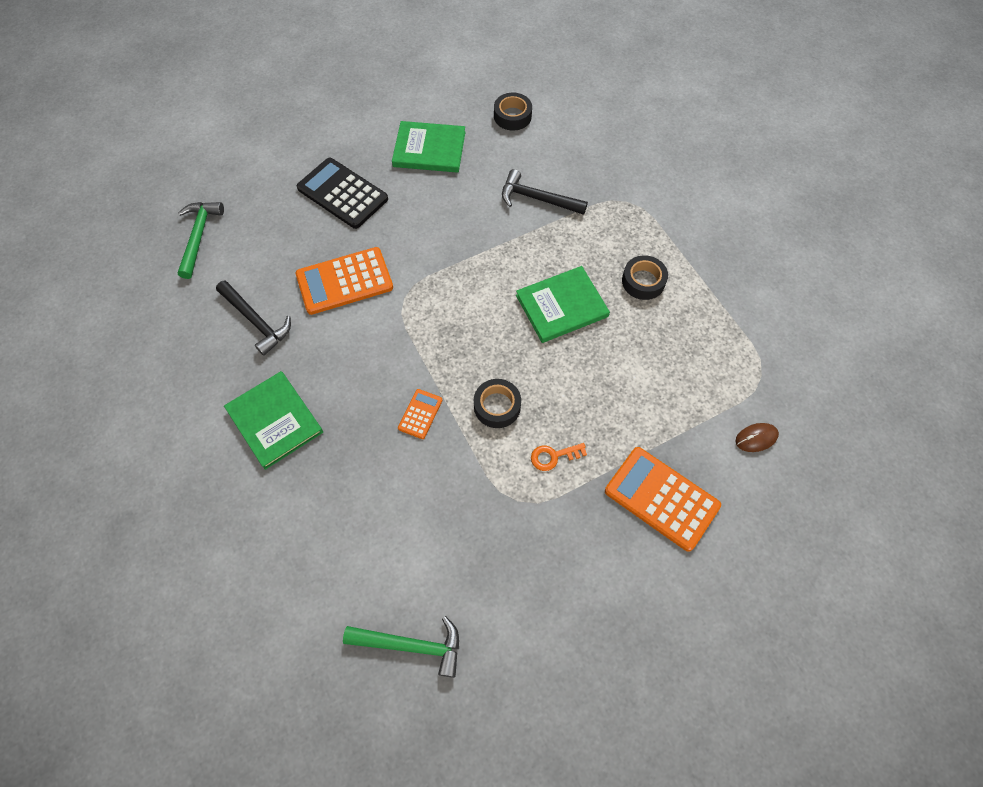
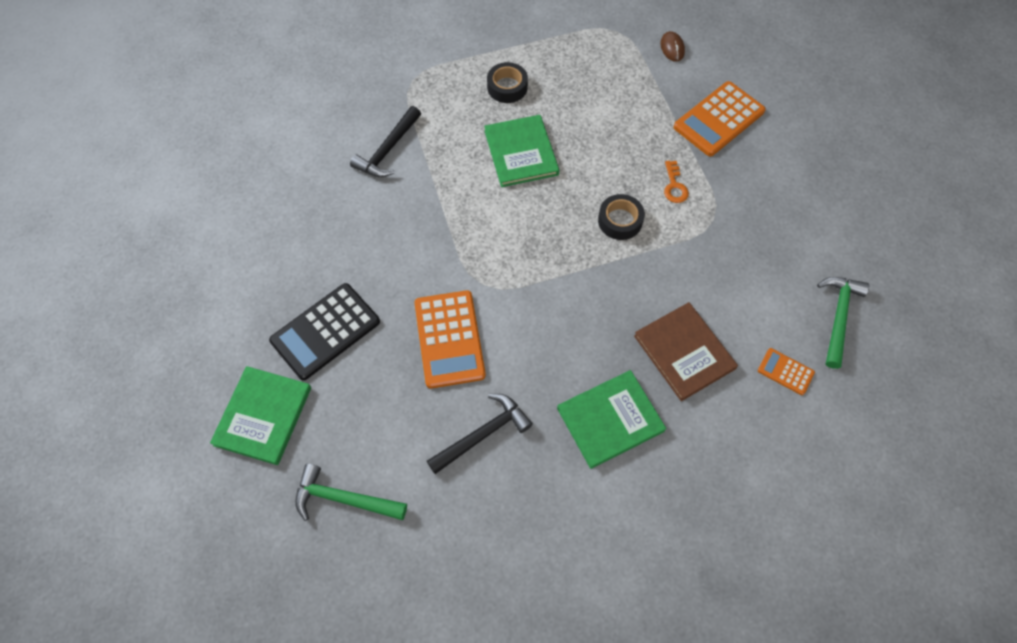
camera: 80 degrees left, 0 degrees up
green book [392,121,465,173] -> green book moved to [210,366,311,465]
orange calculator [398,389,443,439] -> orange calculator moved to [758,348,815,395]
black tape [494,93,532,131] -> none
none -> brown book [634,302,738,401]

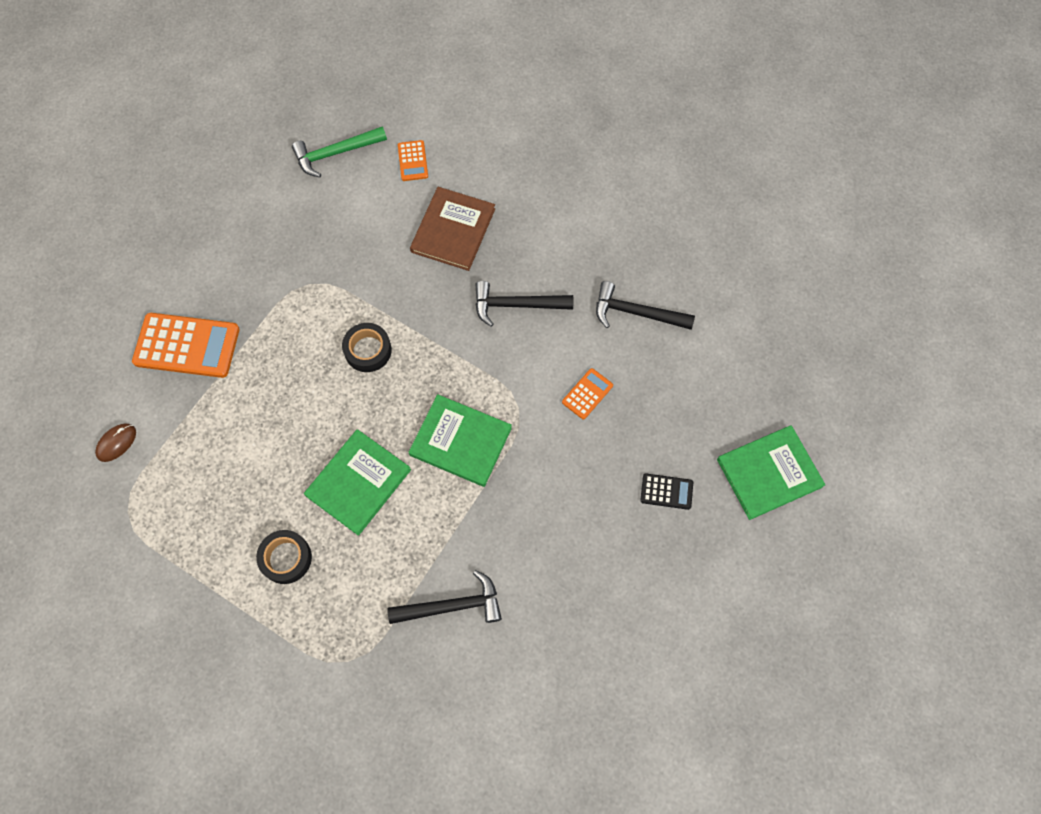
camera: 130 degrees left, 5 degrees up
black calculator [269,283,380,380] -> black calculator [640,473,693,510], size x0.50
green hammer [295,464,407,521] -> none
orange calculator [415,290,486,388] -> orange calculator [562,368,613,419], size x0.50
green book [557,370,667,469] -> green book moved to [409,394,512,487]
orange key [664,161,689,203] -> none
none -> black hammer [476,281,573,327]

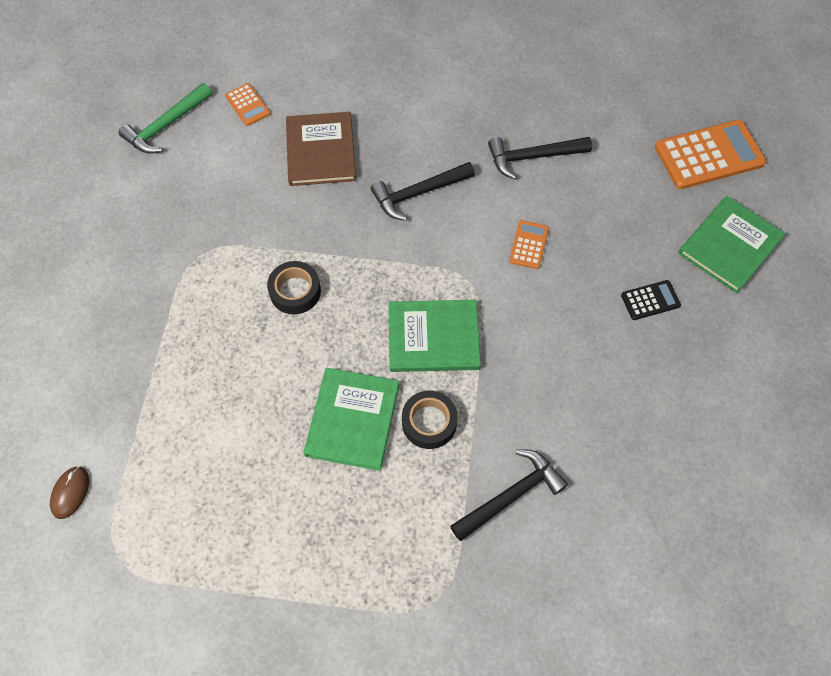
camera: 25 degrees left, 5 degrees down
orange calculator [132,313,240,378] -> orange calculator moved to [655,120,766,189]
black tape [256,530,312,584] -> black tape moved to [402,391,458,449]

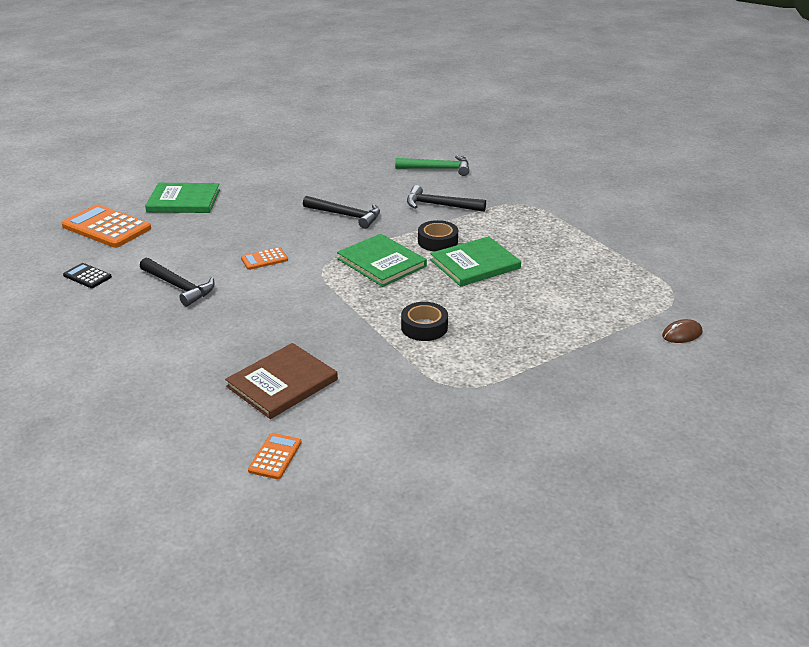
camera: 130 degrees left, 30 degrees down
green hammer [119,83,212,154] -> green hammer moved to [395,155,469,176]
black hammer [370,162,475,221] -> black hammer moved to [303,196,380,229]
black calculator [621,280,681,320] -> black calculator moved to [63,263,112,288]

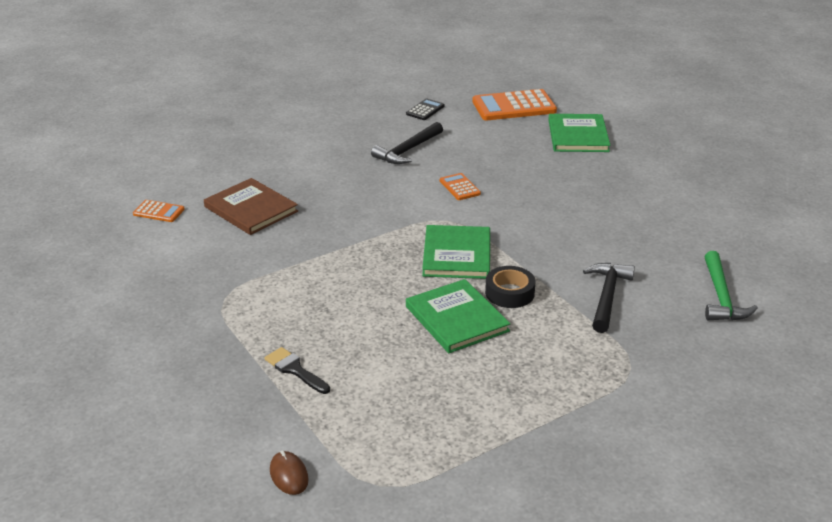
camera: 90 degrees right, 0 degrees up
orange calculator [62,204,151,248] -> orange calculator turned 135 degrees counterclockwise [472,89,557,120]
black hammer [303,196,380,229] -> none
green book [337,234,427,287] -> green book turned 45 degrees counterclockwise [422,225,490,279]
black tape [401,302,448,341] -> none
none -> black brush [265,347,330,394]

